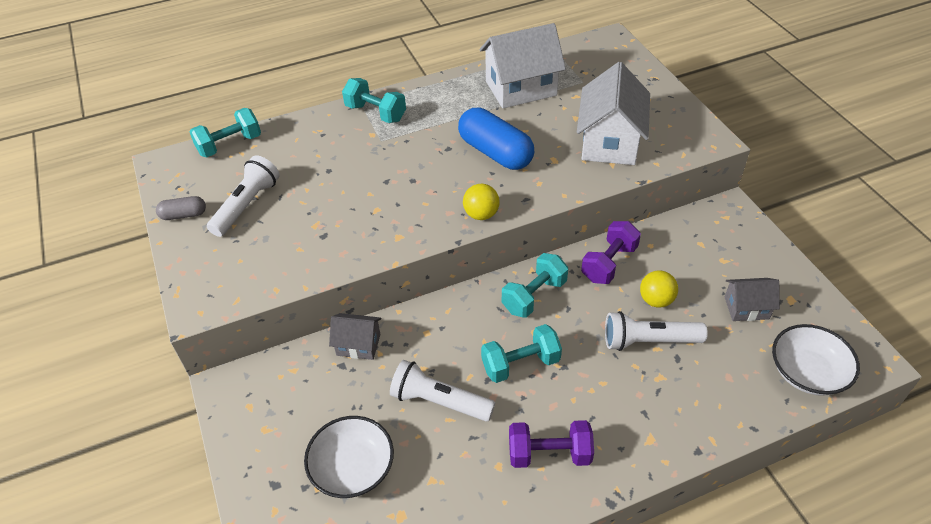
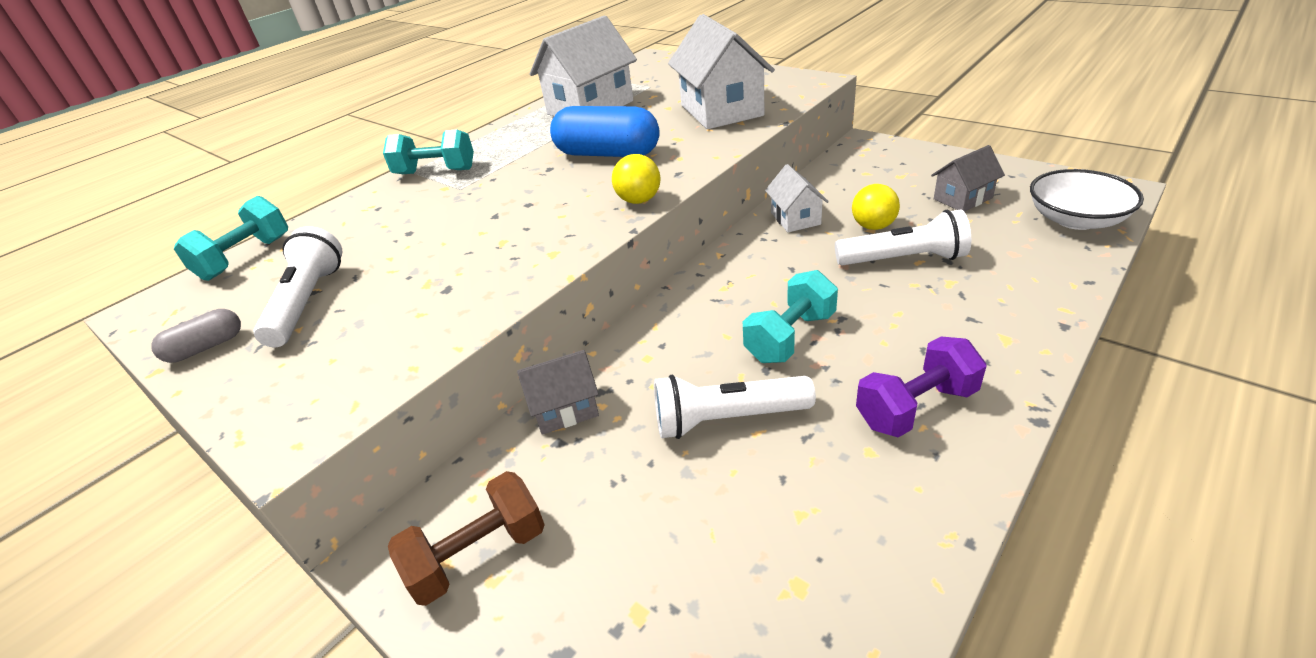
camera: 25 degrees left, 10 degrees down
white bowl [304,416,394,498] -> none
turquoise dumbbell [502,253,568,318] -> none
purple dumbbell [581,221,641,284] -> white house [765,164,829,232]
white flashlight [605,311,708,351] -> white flashlight turned 150 degrees counterclockwise [835,209,971,265]
none -> brown dumbbell [388,471,545,606]

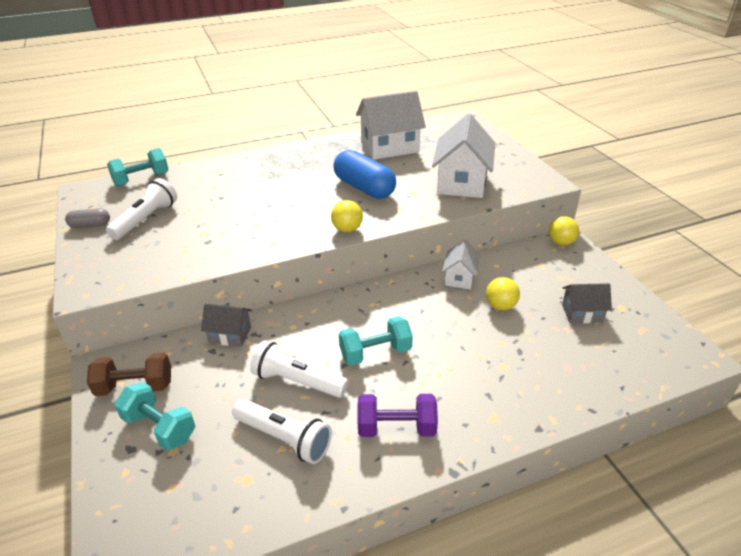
camera: 25 degrees right, 0 degrees up
turquoise dumbbell [383,129,474,174] -> turquoise dumbbell moved to [115,382,195,451]
white flashlight [835,209,971,265] -> white flashlight moved to [232,399,332,464]
white bowl [1030,169,1144,230] -> none
none -> yellow ball [549,216,579,245]

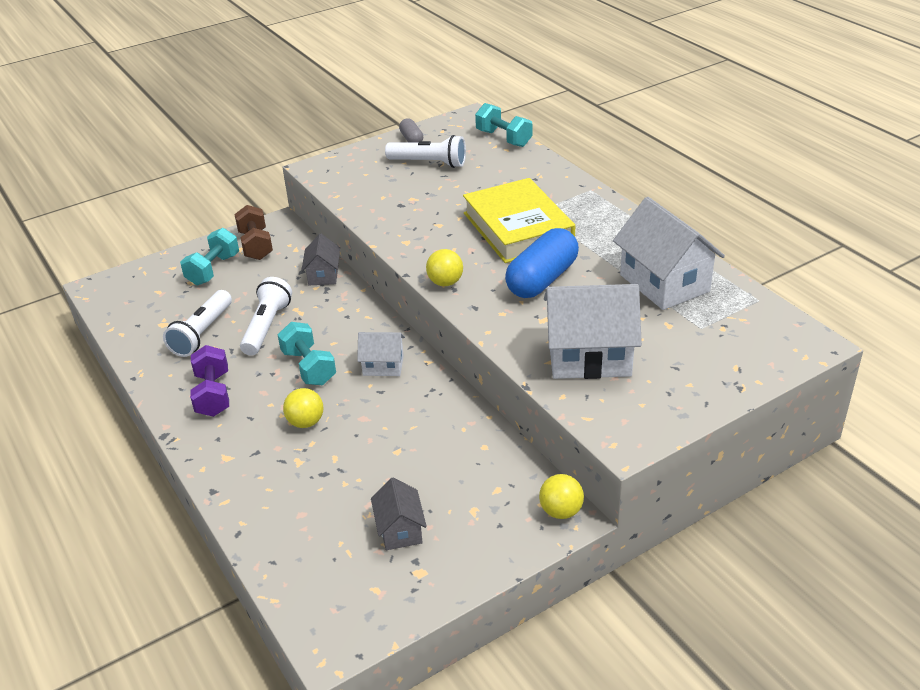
camera: 80 degrees right, 0 degrees up
white house [442,240,480,289] -> white house moved to [357,332,405,376]
yellow ball [486,277,520,310] -> yellow ball moved to [283,388,323,428]
none -> yellow book [463,178,575,263]

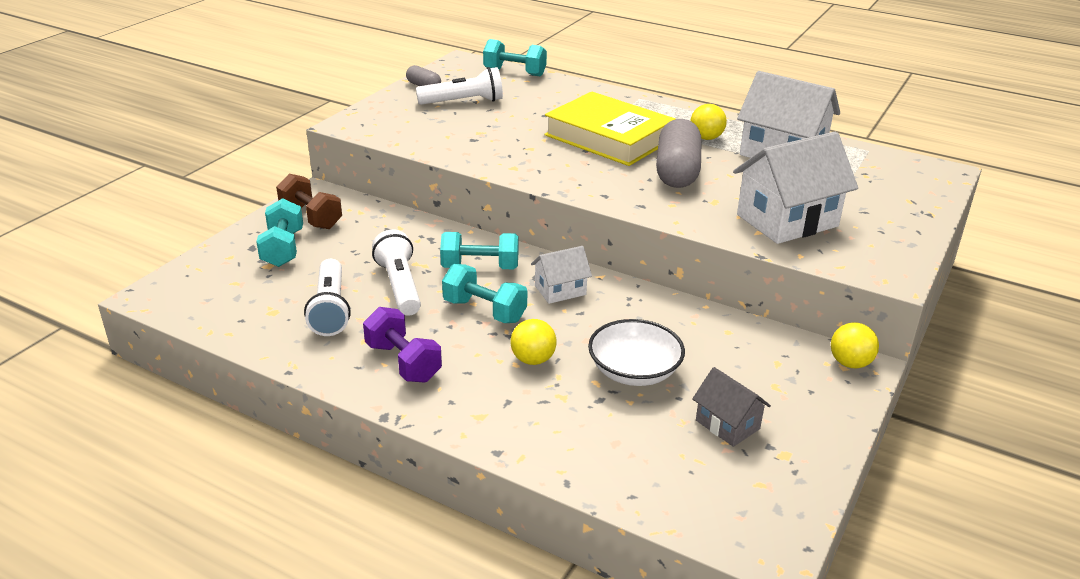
camera: 30 degrees left, 5 degrees down
grey house [301,234,340,285] -> none
yellow ball [426,249,463,286] -> yellow ball moved to [691,104,727,140]
blue capsule [505,228,579,298] -> grey capsule [656,119,701,188]
none -> turquoise dumbbell [440,232,519,269]
none -> white bowl [588,319,685,386]

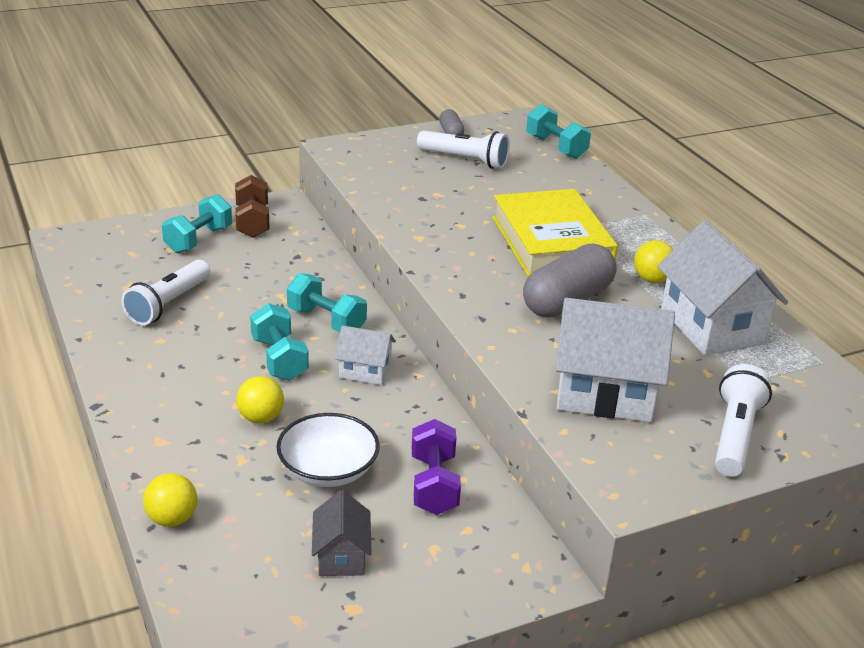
camera: 35 degrees right, 0 degrees up
purple dumbbell [363,307,442,383] -> purple dumbbell moved to [412,419,461,515]
white flashlight [372,229,421,316] -> white flashlight moved to [715,364,772,477]
yellow ball [831,322,879,368] -> yellow ball moved to [143,473,197,527]

